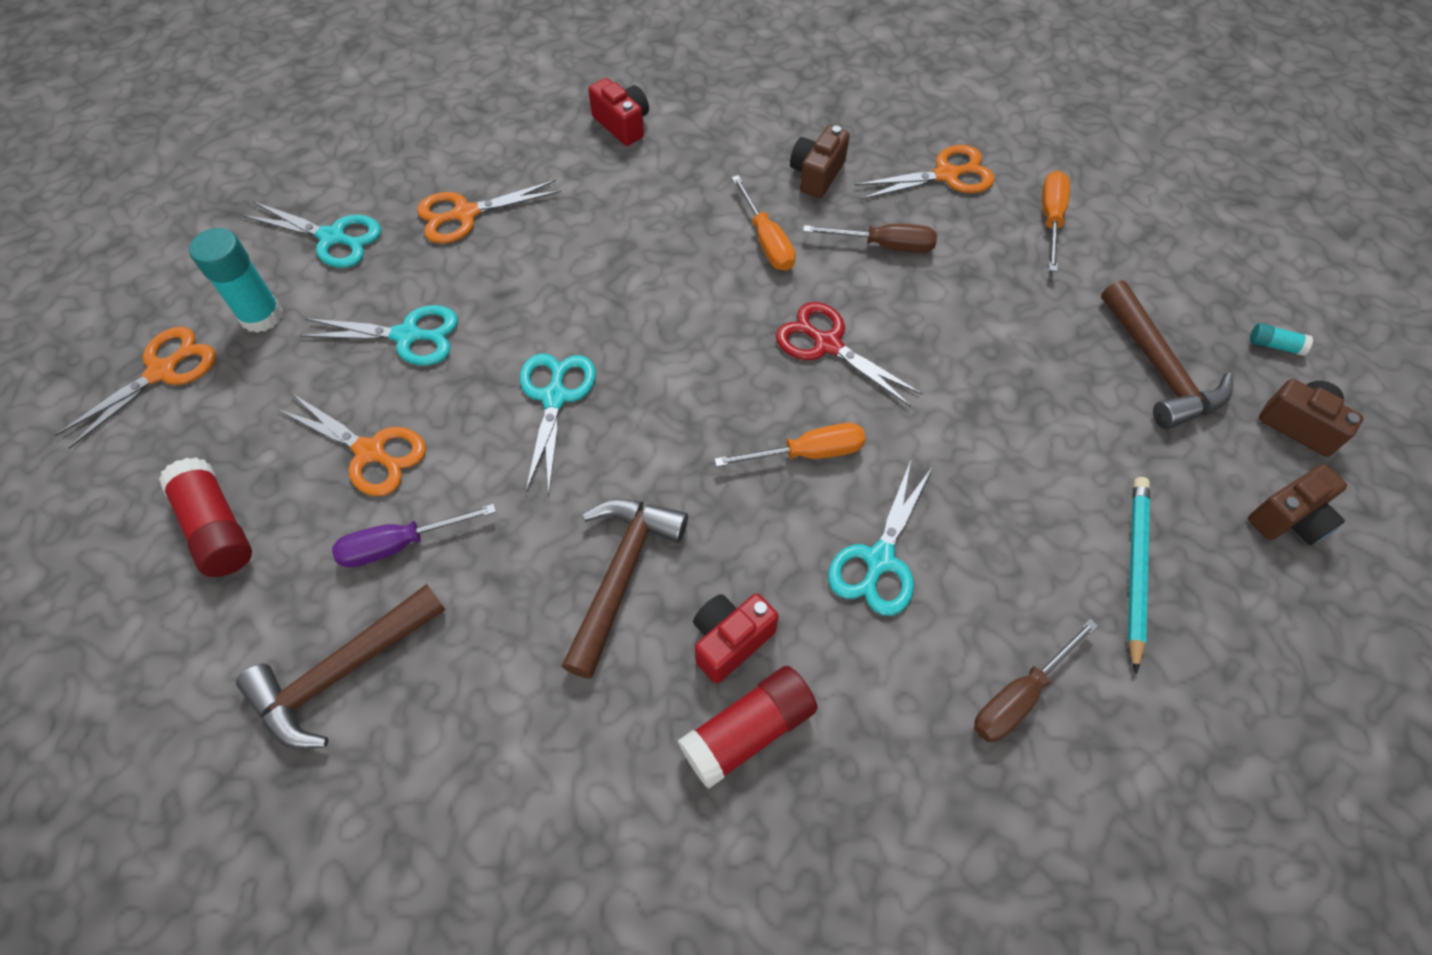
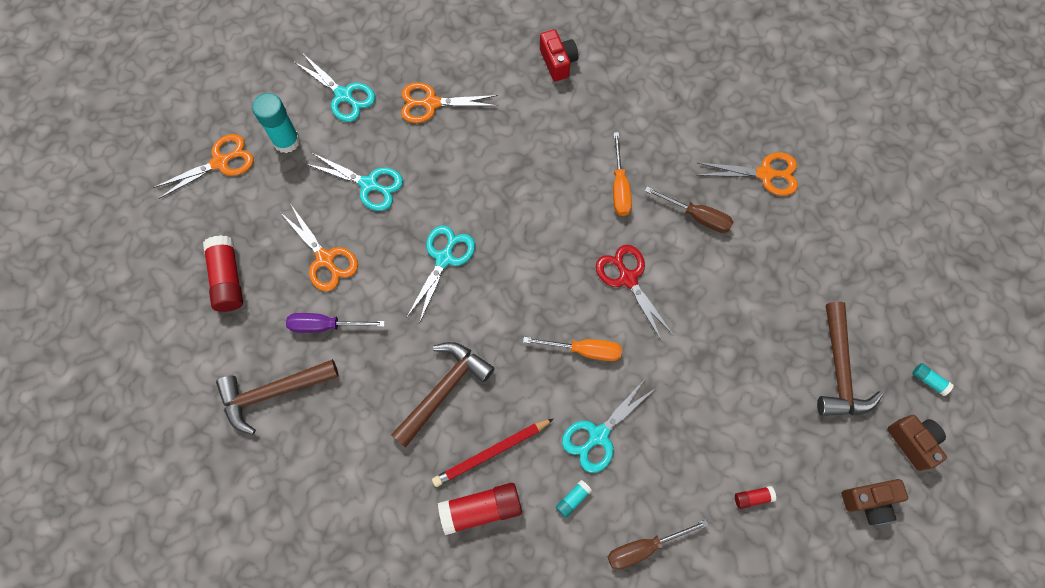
camera: 20 degrees right, 10 degrees up
red camera [693,593,779,683] -> red pencil [432,418,554,487]
brown camera [790,125,850,198] -> none
orange screwdriver [1042,171,1070,272] -> none
turquoise pencil [1127,477,1150,674] -> red glue stick [735,486,776,509]
none -> turquoise glue stick [556,480,592,518]

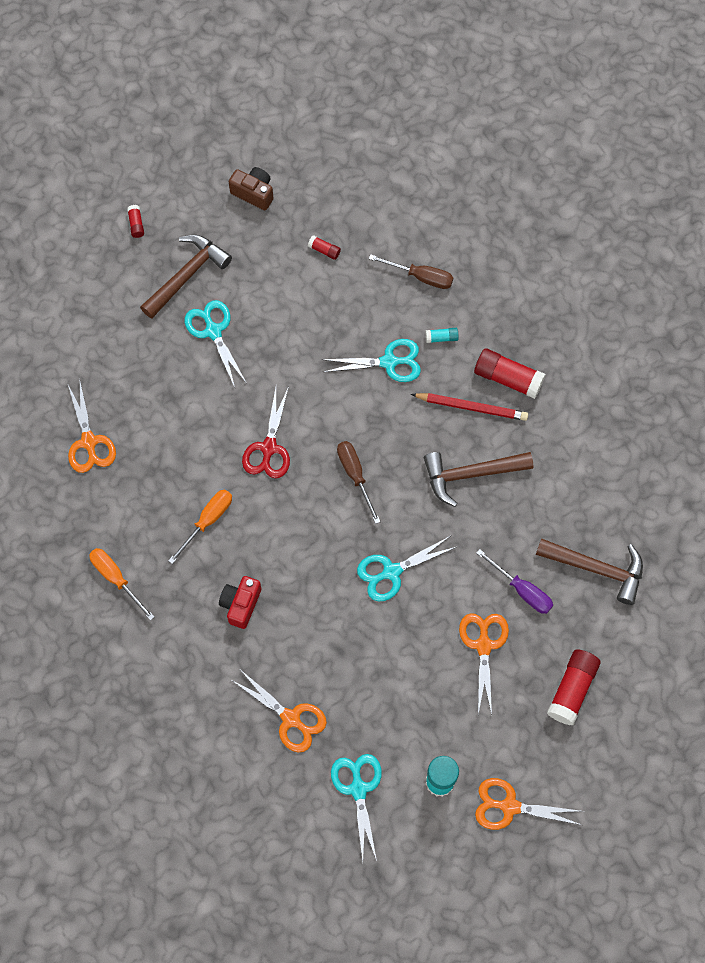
camera: 140 degrees left, 0 degrees up
turquoise scissors [306,153,403,211] -> turquoise scissors moved to [185,300,247,387]
orange screwdriver [523,337,622,361] -> orange screwdriver moved to [89,548,155,621]
red camera [540,29,578,81] -> red camera moved to [219,576,261,629]
brown screwdriver [645,187,733,233] -> brown screwdriver moved to [337,441,381,524]
orange scissors [697,152,798,196] -> orange scissors turned 150 degrees counterclockwise [68,382,116,473]
brown camera [887,415,947,471] -> none
turquoise glue stick [912,363,953,396] -> red glue stick [127,205,144,238]

